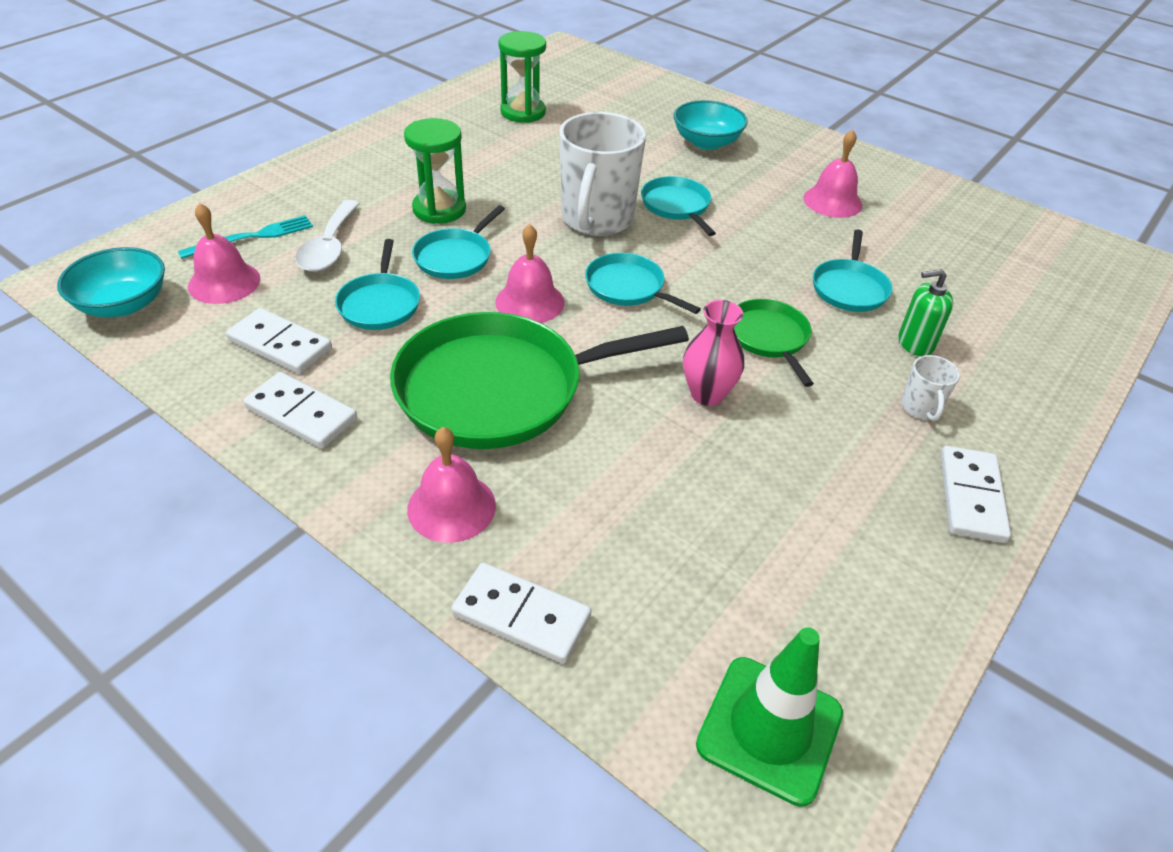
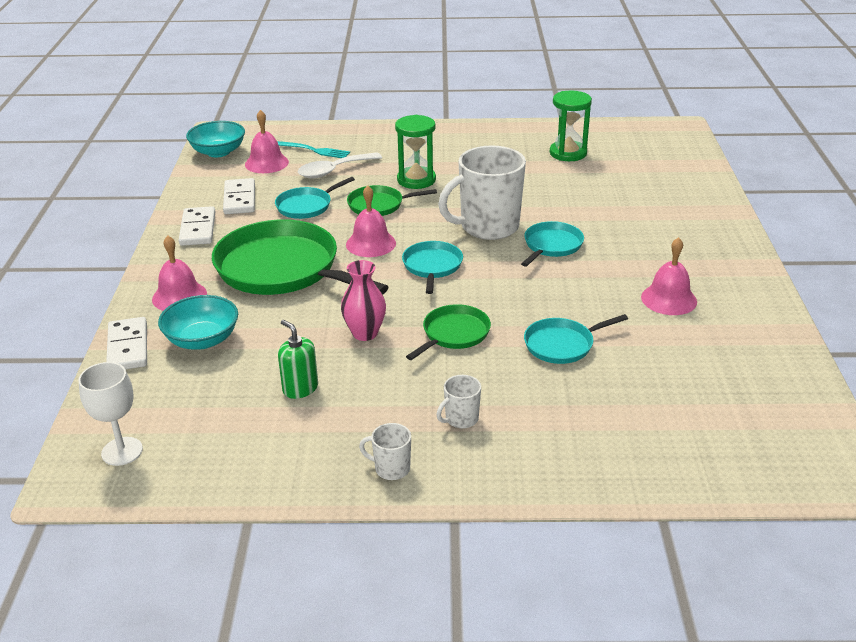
camera: 55 degrees right, 10 degrees down
turquoise pan [412,205,505,279] -> green pan [347,185,437,216]
turquoise bowl [673,100,748,150] -> turquoise bowl moved to [158,295,238,350]
green traffic cone [696,627,843,807] -> white goblet [78,362,143,466]
green soap dispenser [898,269,953,356] -> green soap dispenser moved to [278,320,318,399]
white domino [941,446,1011,543] -> white mug [359,423,411,480]

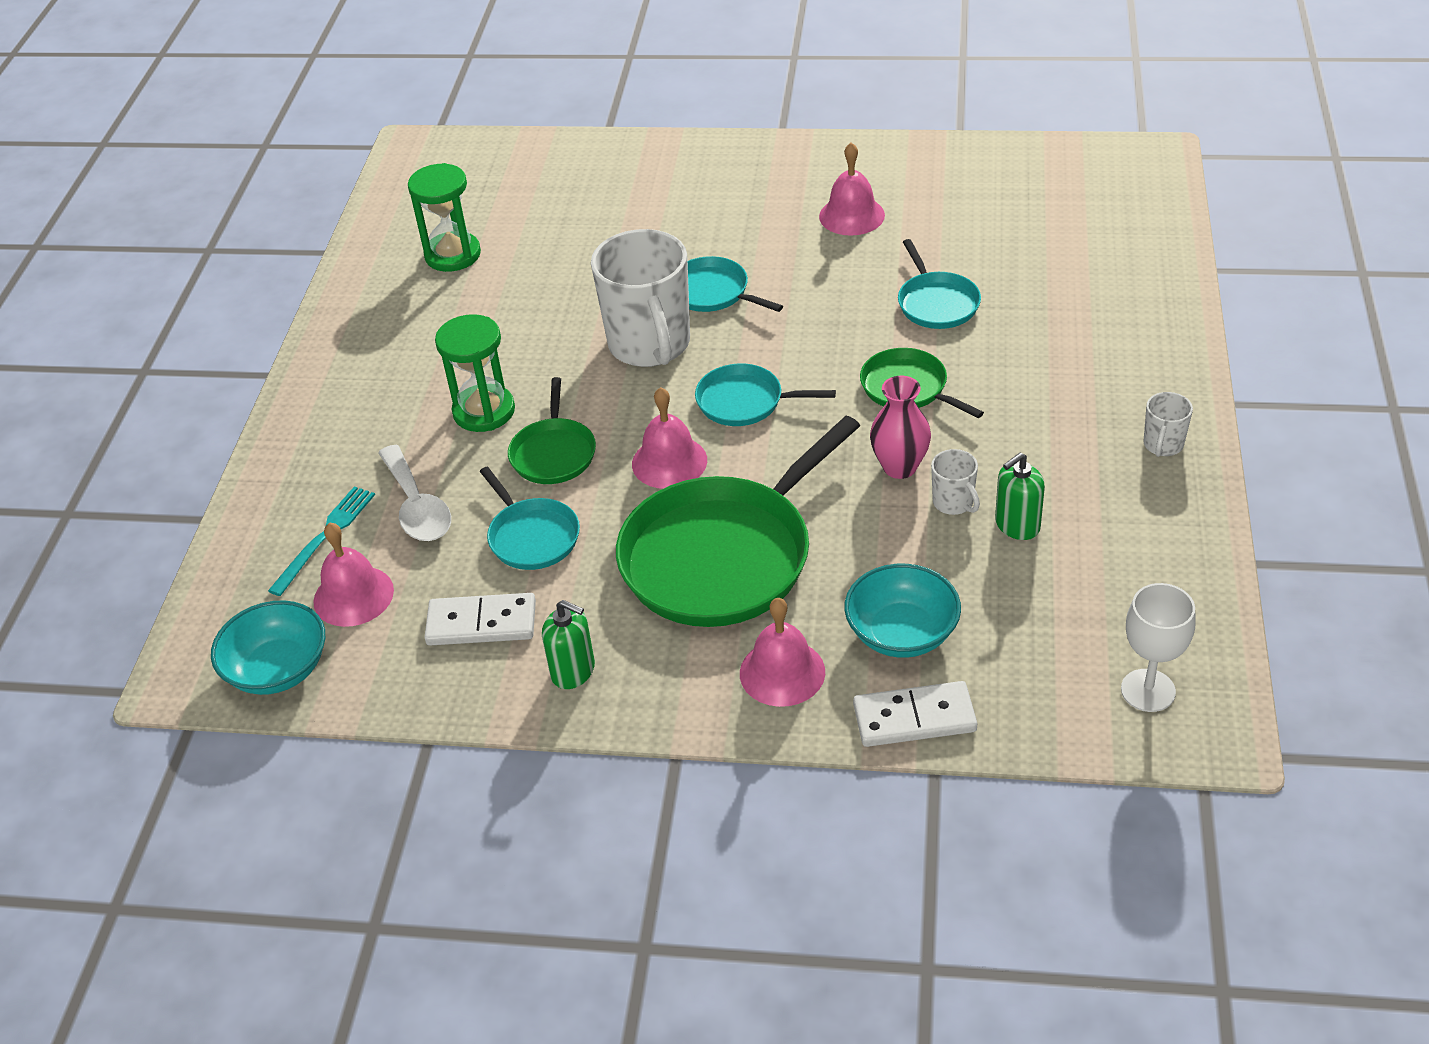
camera: 80 degrees left, 10 degrees up
white domino [179,206,215,246] -> green soap dispenser [542,600,595,689]
white mug [436,375,481,428] -> white mug moved to [931,449,980,515]

